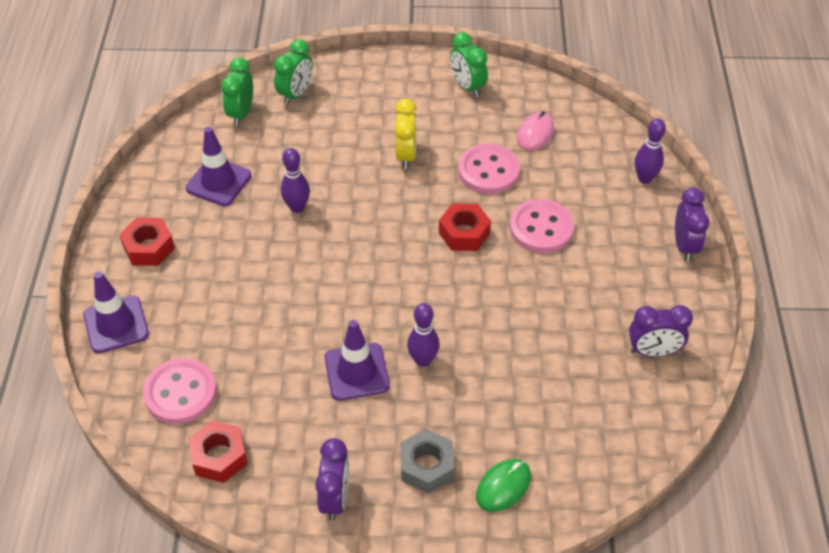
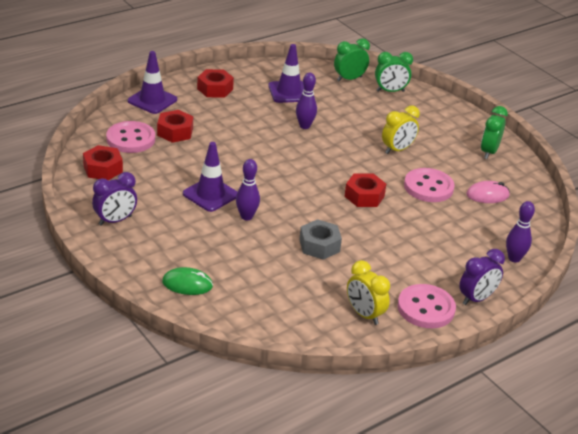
camera: 50 degrees right, 15 degrees down
grey nut [400,429,454,494] -> grey nut moved to [299,219,342,260]
pink button [510,199,574,253] -> pink button moved to [397,284,456,328]
purple clock [629,305,693,357] -> yellow clock [347,260,390,325]
none -> red nut [157,110,193,143]

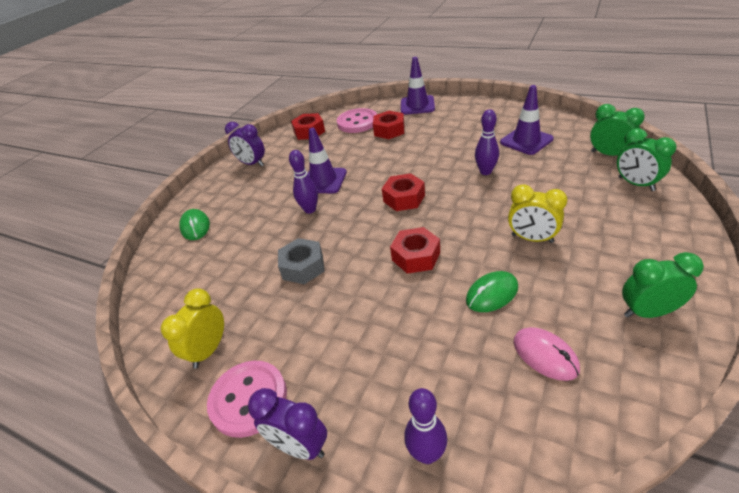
camera: 70 degrees right, 5 degrees up
red nut [197,69,234,98] -> red nut moved to [382,173,425,211]
pink button [404,168,455,202] -> green mouse [466,271,518,312]

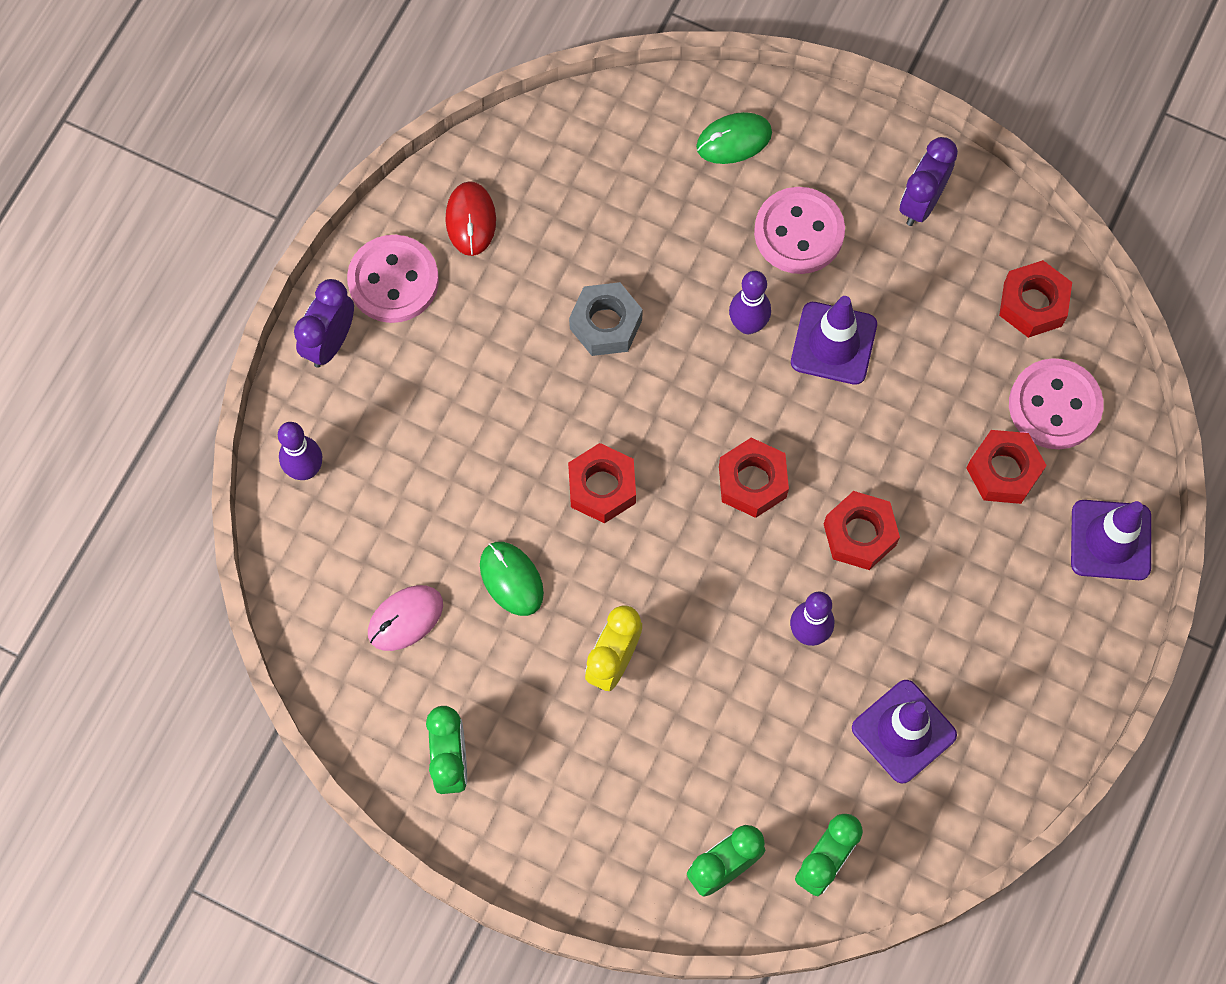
camera: 85 degrees right, 30 degrees up
yellow clock [160,288,224,369] -> red mouse [445,181,496,256]
none -> pink button [754,187,845,274]
none -> red nut [824,491,900,570]

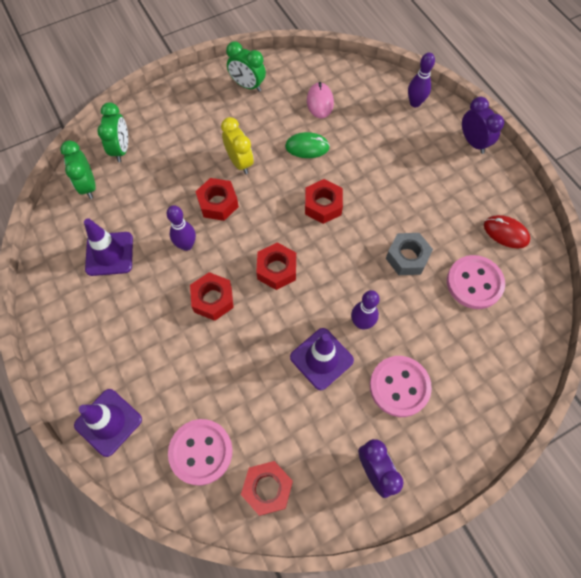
camera: 125 degrees right, 5 degrees down
pink button [347,235,439,323] -> pink button moved to [447,255,505,309]
green mouse [696,112,772,164] -> none
red nut [966,430,1047,504] -> red nut moved to [195,178,239,221]

